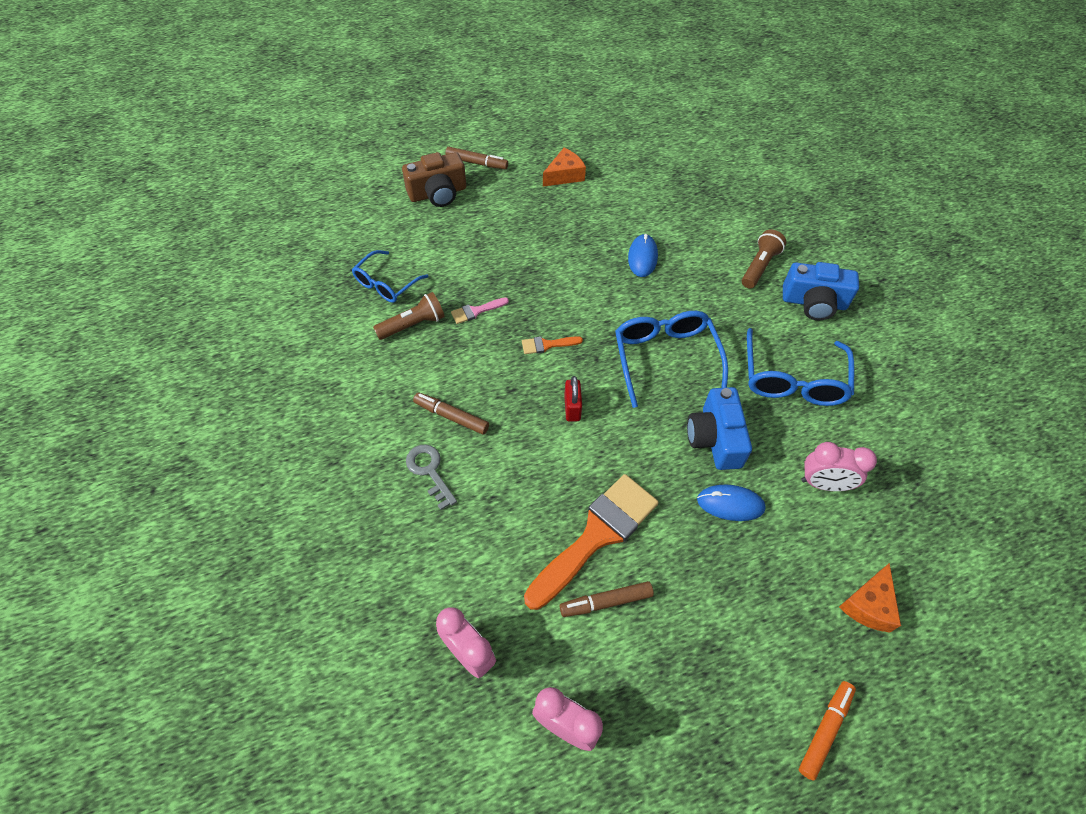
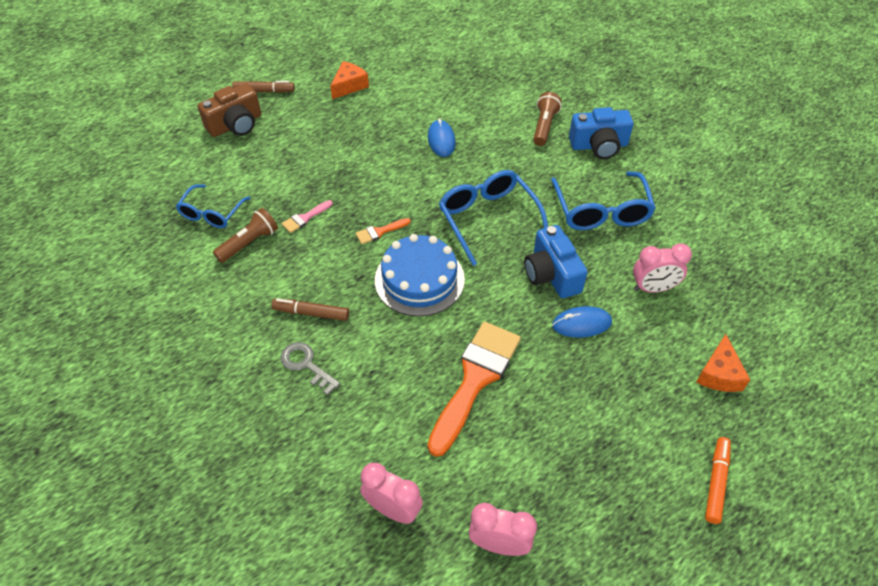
camera: 15 degrees left, 5 degrees down
brown marker [560,581,654,617] -> none
red padlock [564,376,582,422] -> blue cake [375,234,465,317]

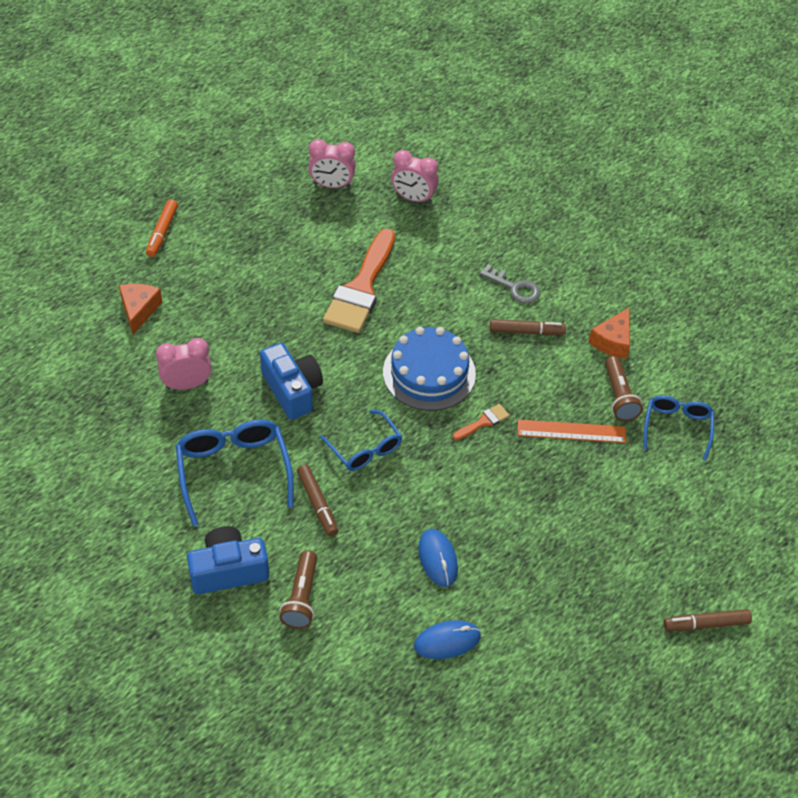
camera: 170 degrees right, 0 degrees up
brown camera [198,83,261,137] -> none
brown flashlight [213,208,278,263] -> brown flashlight turned 45 degrees counterclockwise [605,356,643,421]
pink brush [282,200,333,233] -> orange ruler [518,419,626,443]
orange cheese [330,61,369,99] -> orange cheese moved to [589,308,630,359]
blue glasses [439,170,548,266] -> blue glasses [320,410,402,471], size x0.64
blue mouse [552,306,612,338] -> blue mouse moved to [414,620,481,659]
none -> brown marker [297,464,338,536]

